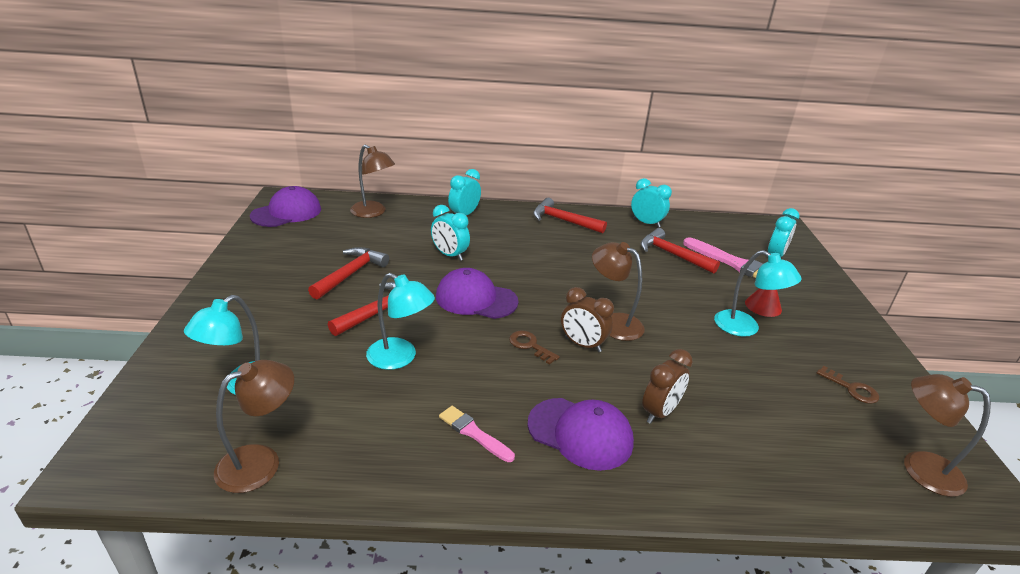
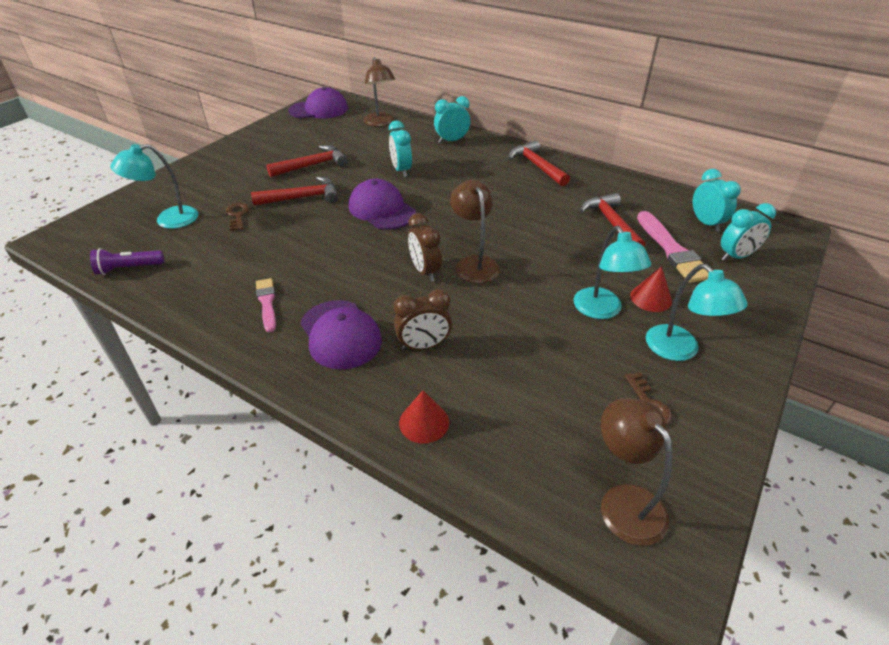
camera: 35 degrees right, 10 degrees up
brown lamp [214,360,294,493] -> purple flashlight [90,248,164,275]
turquoise lamp [366,273,435,370] -> turquoise lamp moved to [646,264,748,361]
brown key [509,331,560,365] -> brown key moved to [226,203,250,231]
turquoise clock [631,178,672,228] -> turquoise clock moved to [693,169,741,232]
none -> red cone [399,390,449,443]

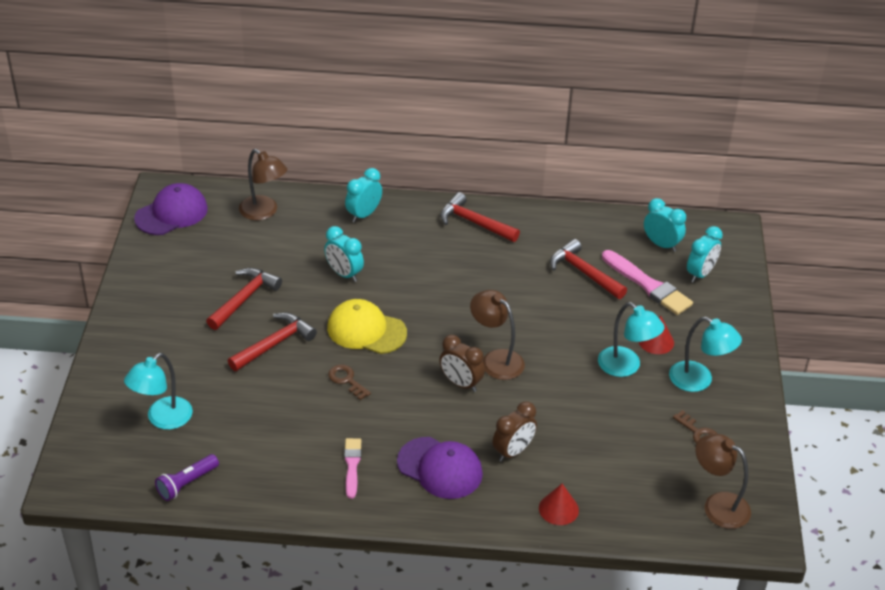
camera: 30 degrees left, 0 degrees up
brown key [226,203,250,231] -> brown key moved to [328,364,371,400]
pink brush [256,278,276,332] -> pink brush turned 45 degrees clockwise [344,438,361,499]
purple cap [349,179,416,230] -> yellow cap [327,299,407,354]

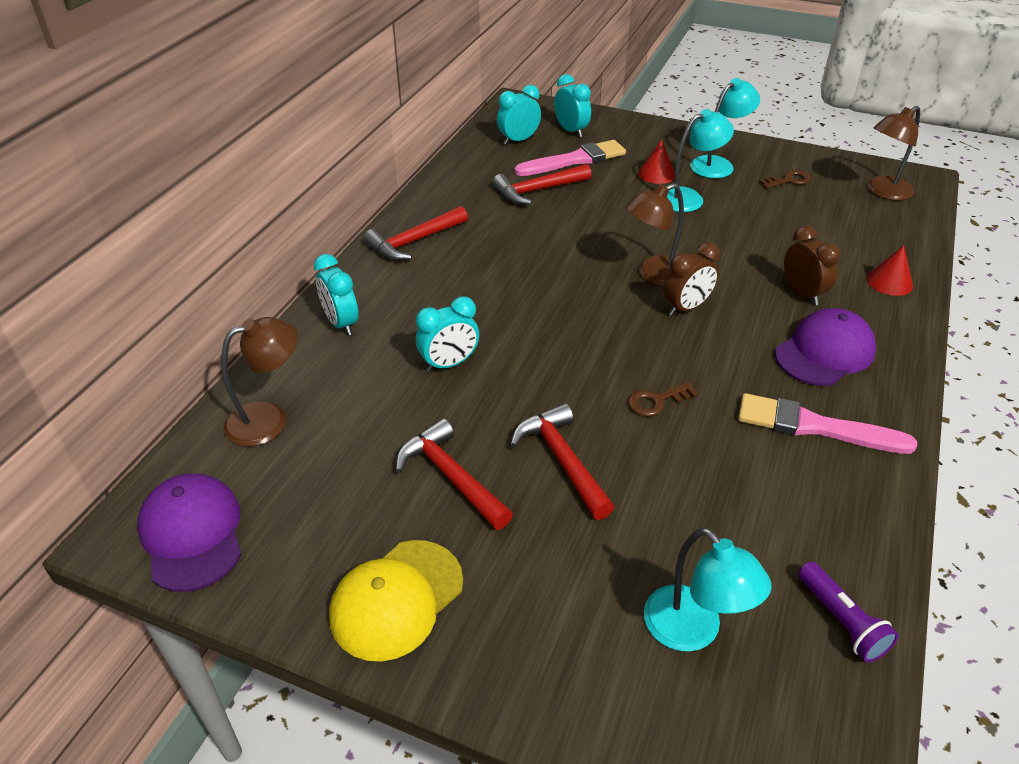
camera: 70 degrees left, 0 degrees up
yellow cap [327,299,407,354] -> yellow cap moved to [329,540,463,661]
pink brush [344,438,361,499] -> pink brush [738,393,917,454], size x1.68

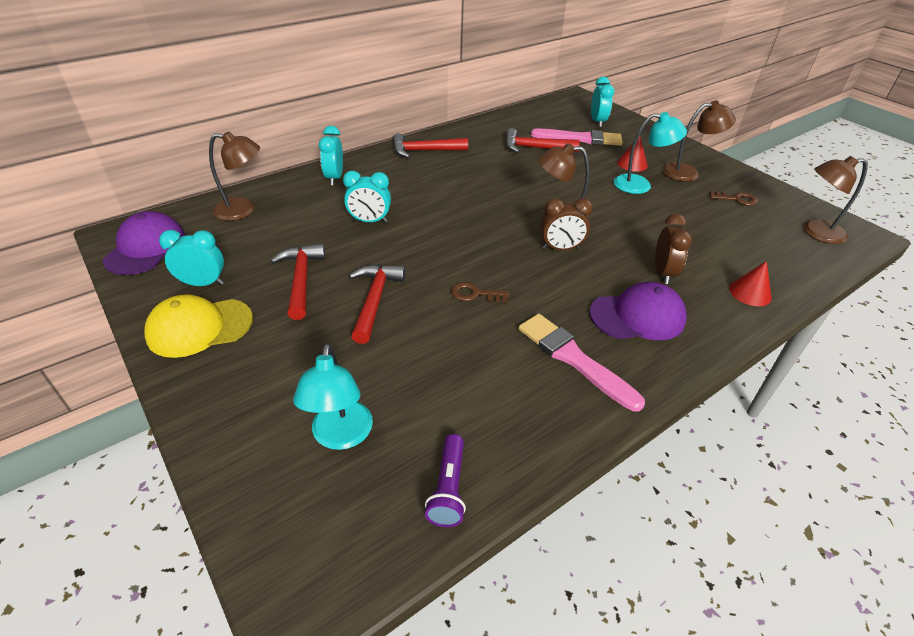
camera: 30 degrees right, 0 degrees up
turquoise clock [497,85,541,145] -> turquoise clock moved to [159,230,224,286]
turquoise lamp [690,78,760,178] -> brown lamp [662,101,736,181]

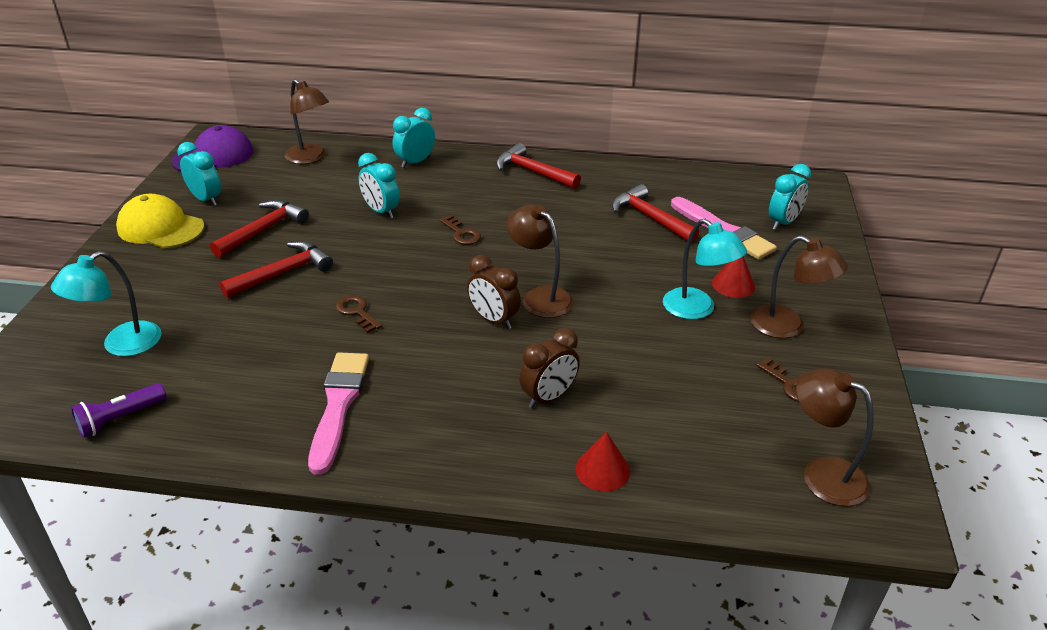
camera: 45 degrees right, 5 degrees down
purple cap [590,282,687,340] -> none
none -> brown key [439,215,481,245]

